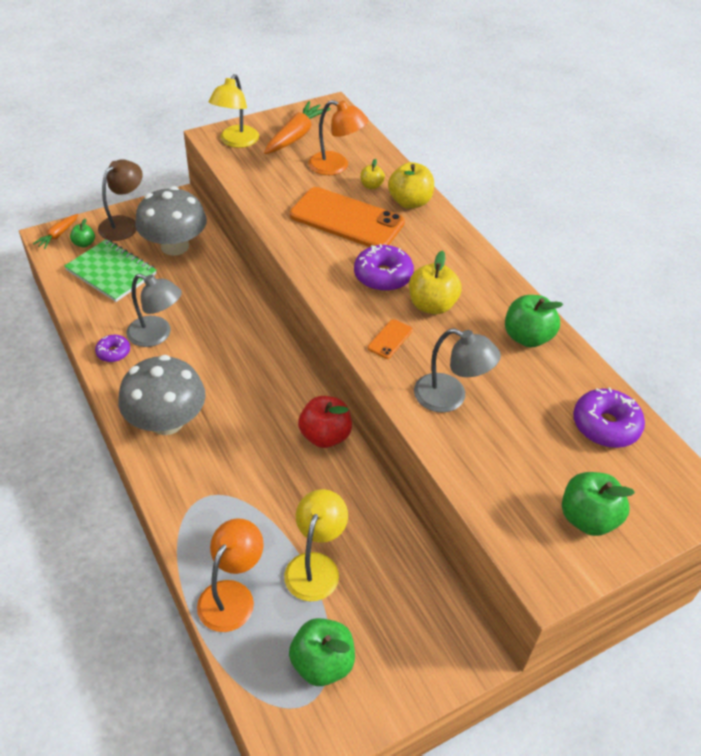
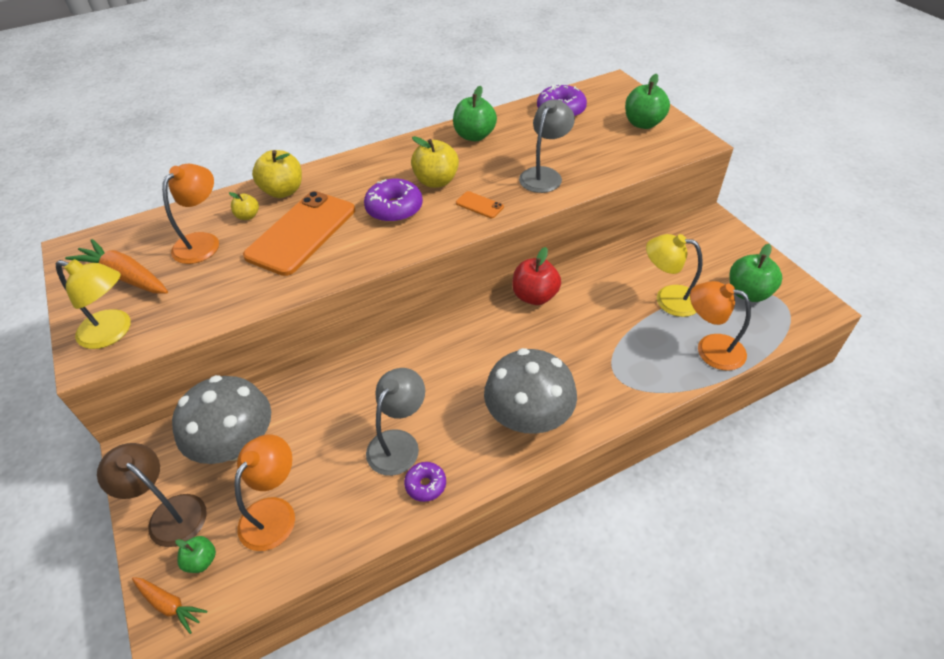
camera: 85 degrees left, 0 degrees up
green notebook [64,239,157,302] -> orange lamp [234,434,295,551]

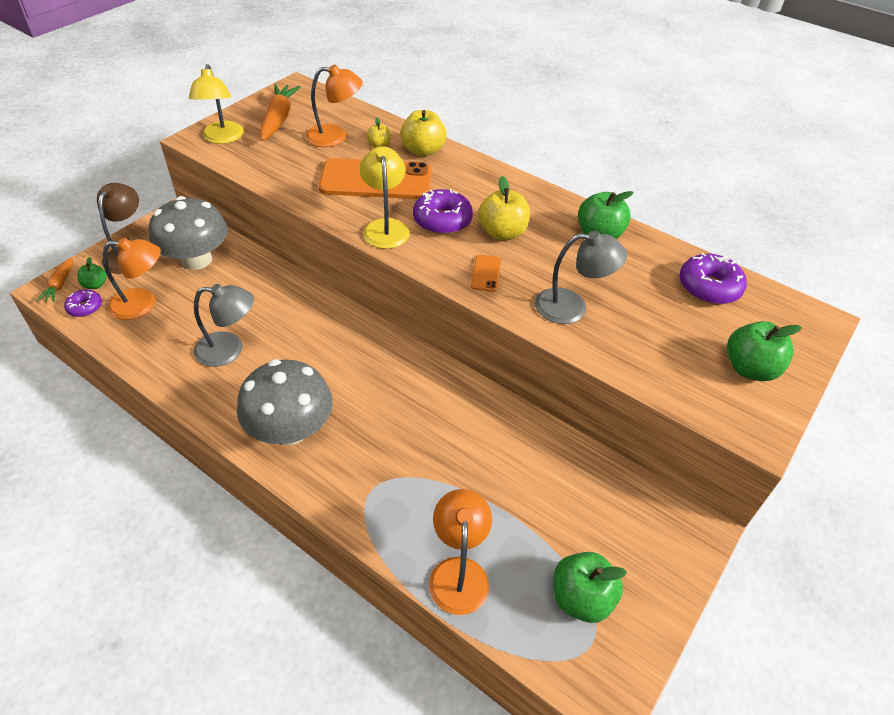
camera: 60 degrees right, 0 degrees up
purple donut [404,462,446,502] -> purple donut moved to [64,290,102,317]
red apple [512,247,561,305] -> none
yellow lamp [646,234,703,317] -> yellow lamp moved to [360,146,410,249]

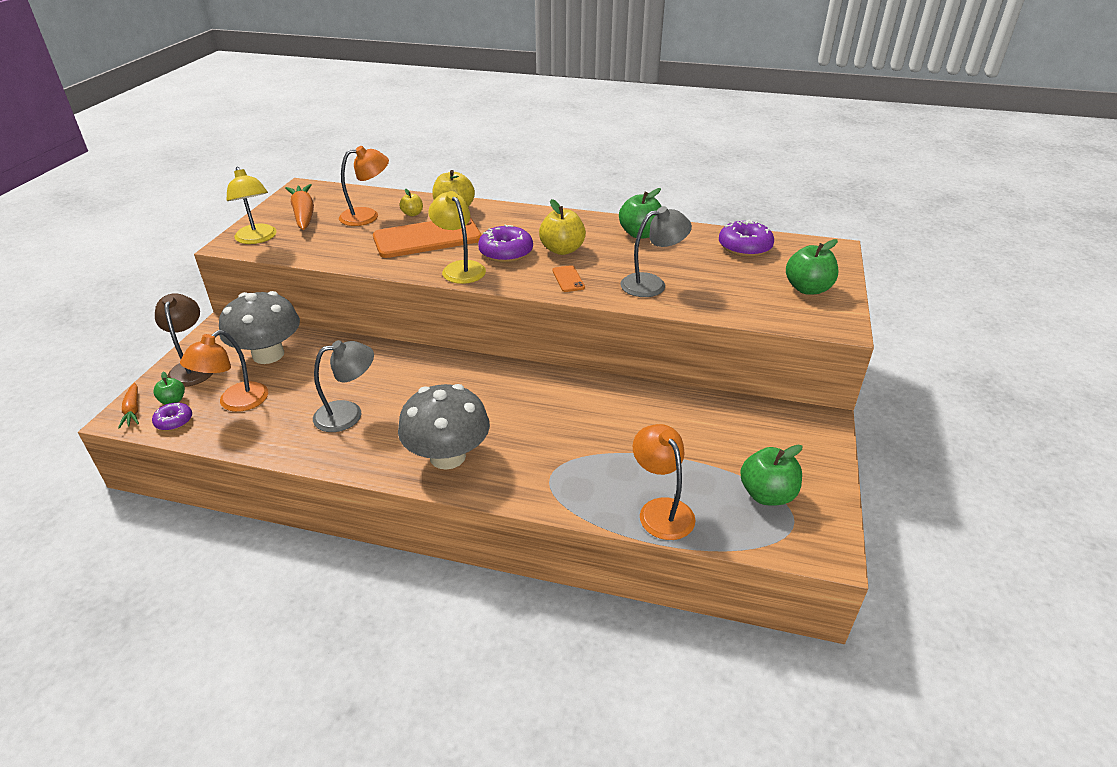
camera: 20 degrees left, 10 degrees down
orange lamp [103,237,161,320] -> orange lamp turned 150 degrees clockwise [180,330,268,412]

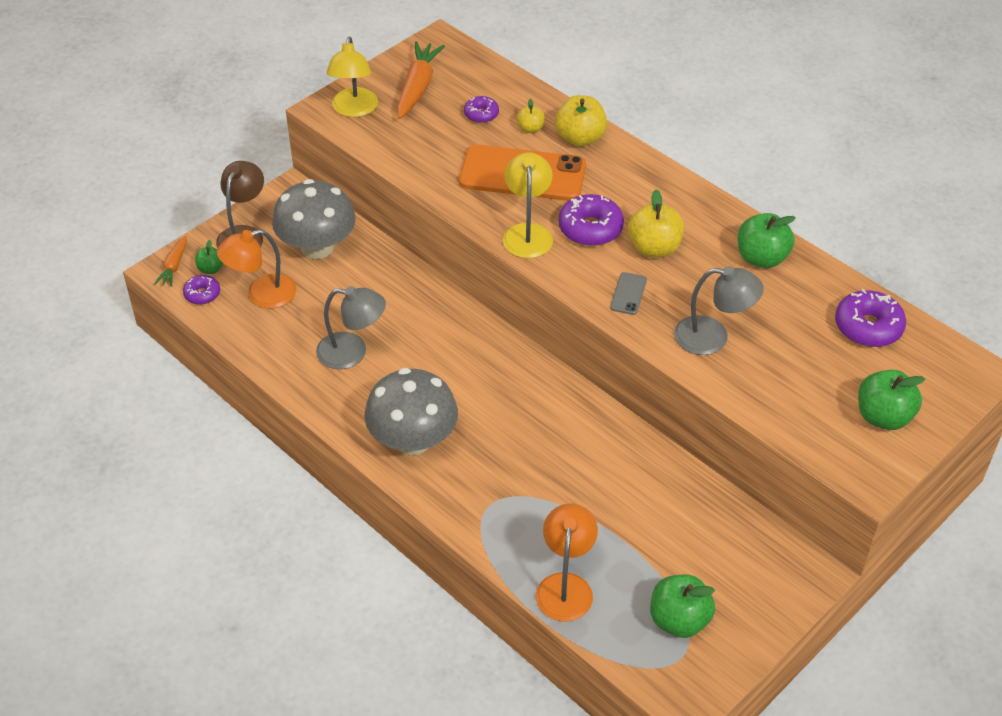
camera: 30 degrees right, 10 degrees up
orange lamp [339,146,389,226] -> purple donut [464,96,499,123]
orange phone [552,265,585,292] -> grey phone [610,272,647,315]

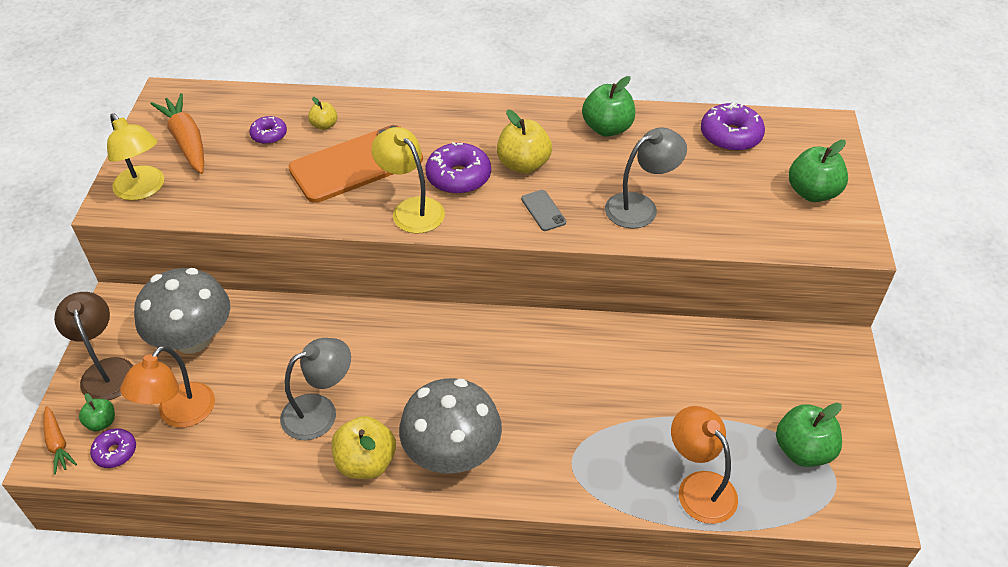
camera: 40 degrees left, 0 degrees up
yellow apple [555,95,607,147] -> yellow apple moved to [331,416,396,479]

